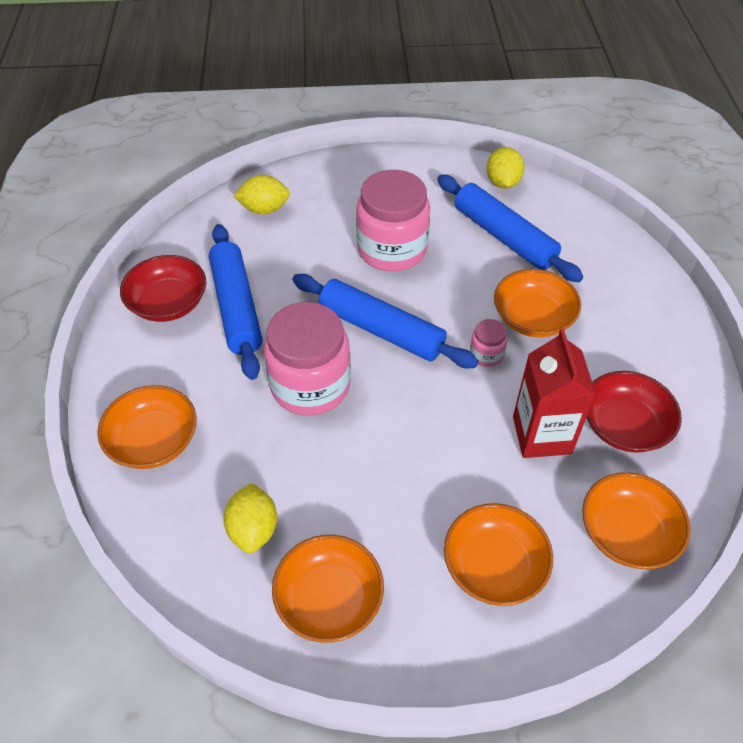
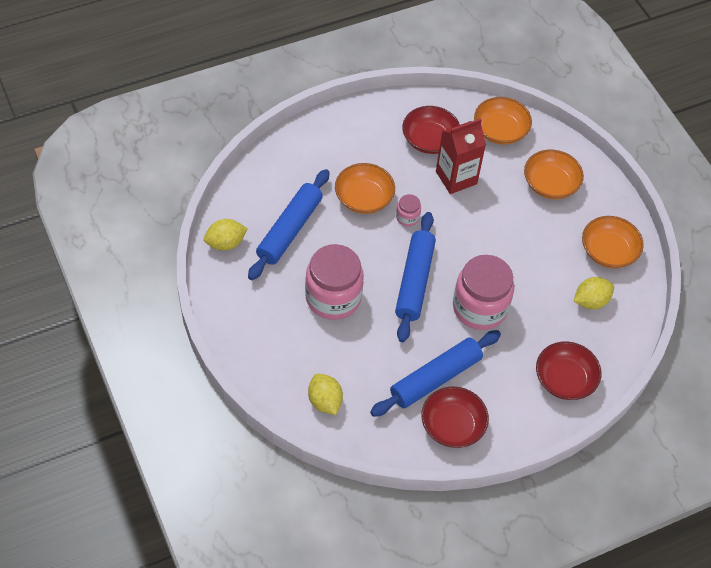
camera: 115 degrees left, 5 degrees up
orange bowl [97,385,197,469] -> red bowl [536,341,602,400]

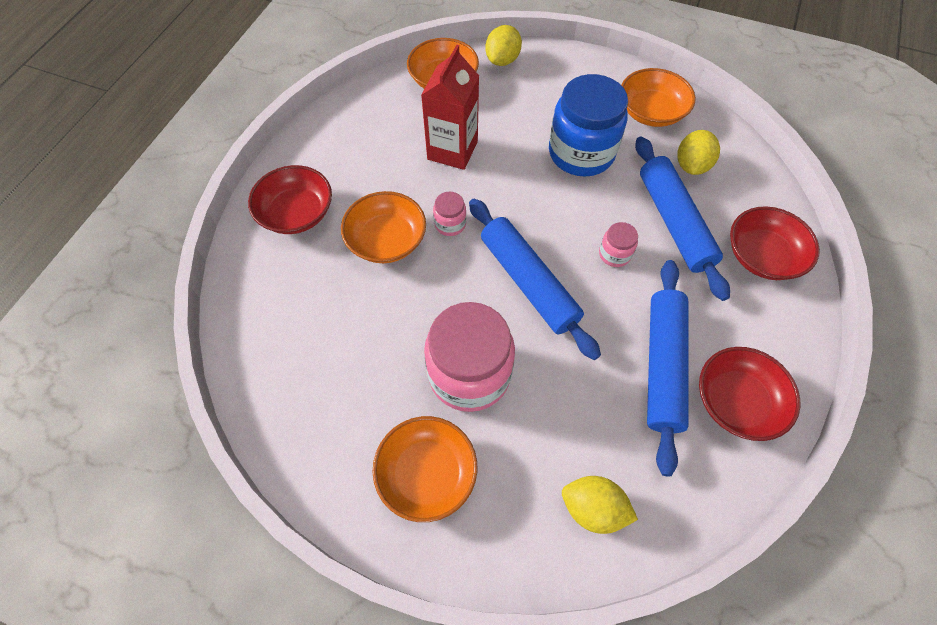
camera: 40 degrees left, 5 degrees up
yellow lemon [204,219,248,251] -> yellow lemon moved to [485,25,522,66]
blue rolling pin [248,169,330,280] -> blue rolling pin moved to [635,136,730,301]
red bowl [402,106,460,154] -> red bowl moved to [248,165,332,234]
pink jar [453,255,514,330] -> pink jar [599,222,638,267], size x0.44
orange bowl [524,150,584,199] -> orange bowl moved to [372,416,477,522]
none -> blue jar [549,74,628,176]

